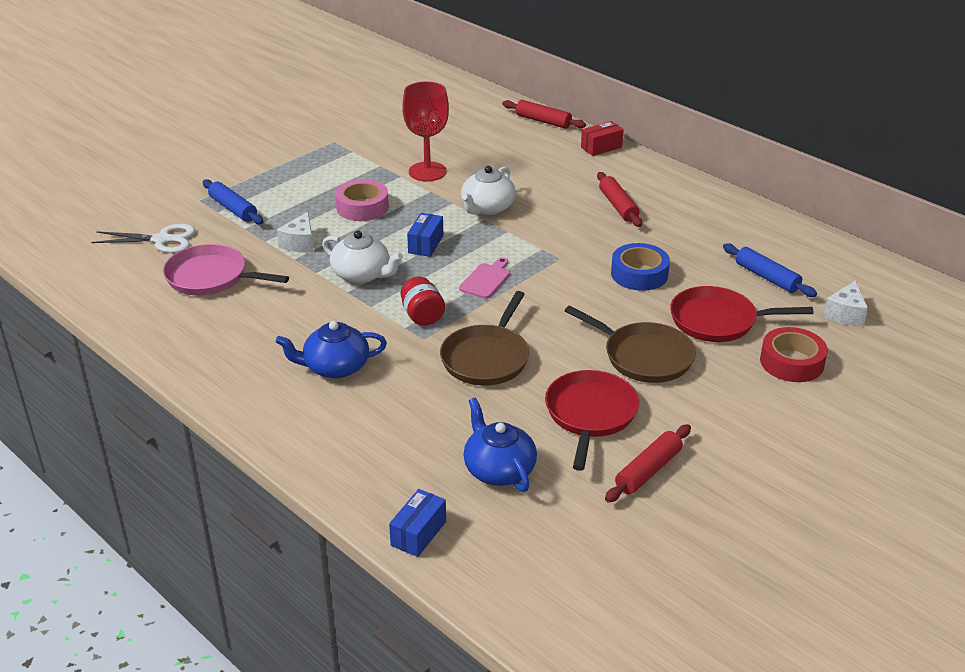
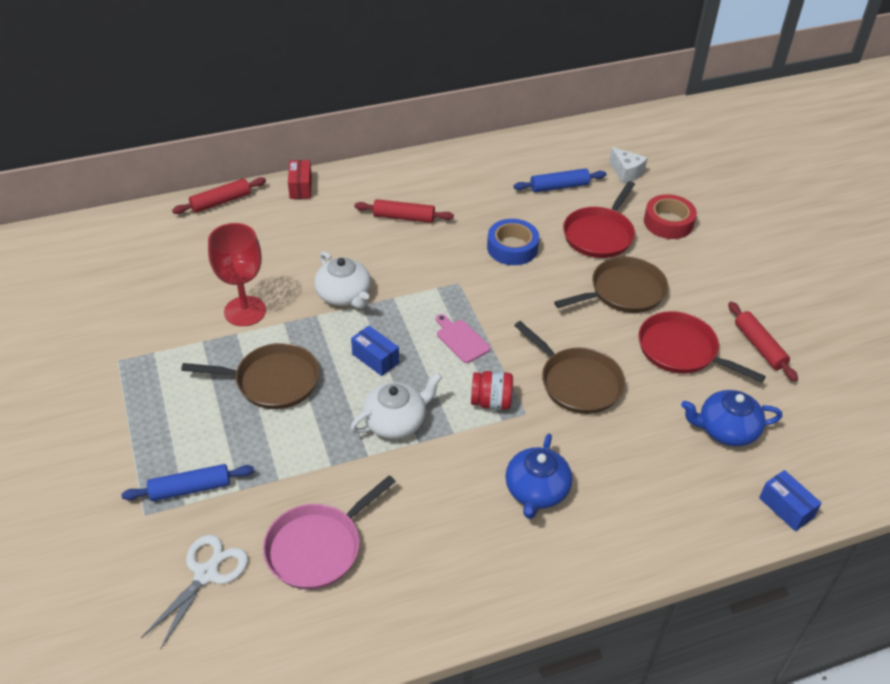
camera: 65 degrees left, 10 degrees up
white cheese [277,212,314,252] -> none
pink tape [335,179,389,221] -> brown pan [181,343,320,409]

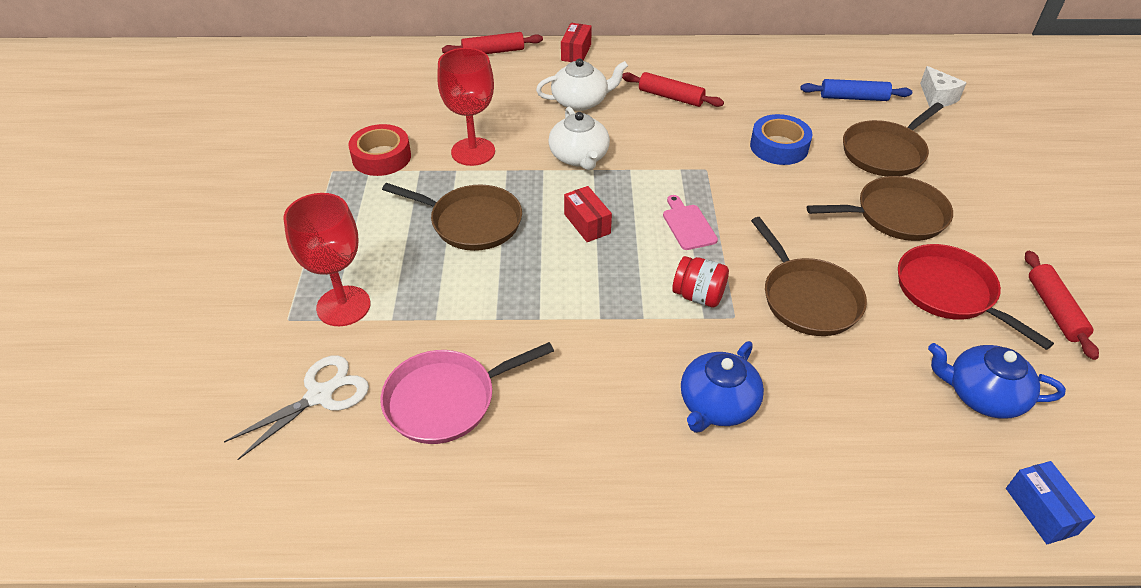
camera: 20 degrees right, 0 degrees up
blue rolling pin [121,464,254,501] -> red goblet [283,193,371,326]
white teapot [350,372,442,439] -> white teapot moved to [536,59,628,111]
blue box [351,325,399,376] -> red box [564,186,612,242]
red pan [563,181,635,258] -> brown pan [843,102,943,177]
red tape [644,194,697,239] -> red tape moved to [348,124,411,176]

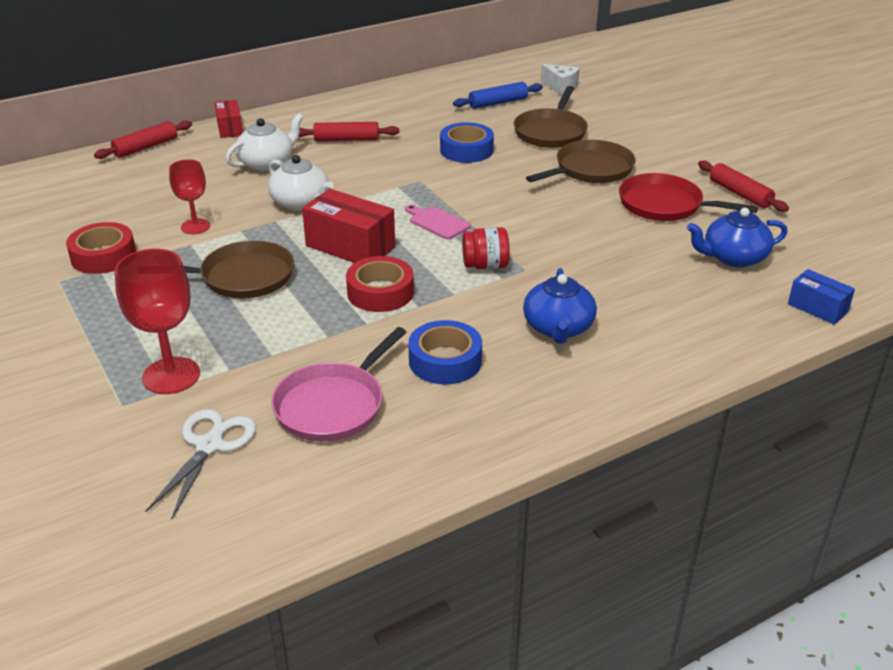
camera: 30 degrees left, 10 degrees down
red goblet [437,48,495,166] -> red goblet [169,159,210,234], size x0.63
red box [564,186,612,242] -> red box [302,189,395,263], size x1.69
brown pan [751,217,867,336] -> none
none -> red tape [346,256,414,312]
none -> blue tape [408,320,482,385]

